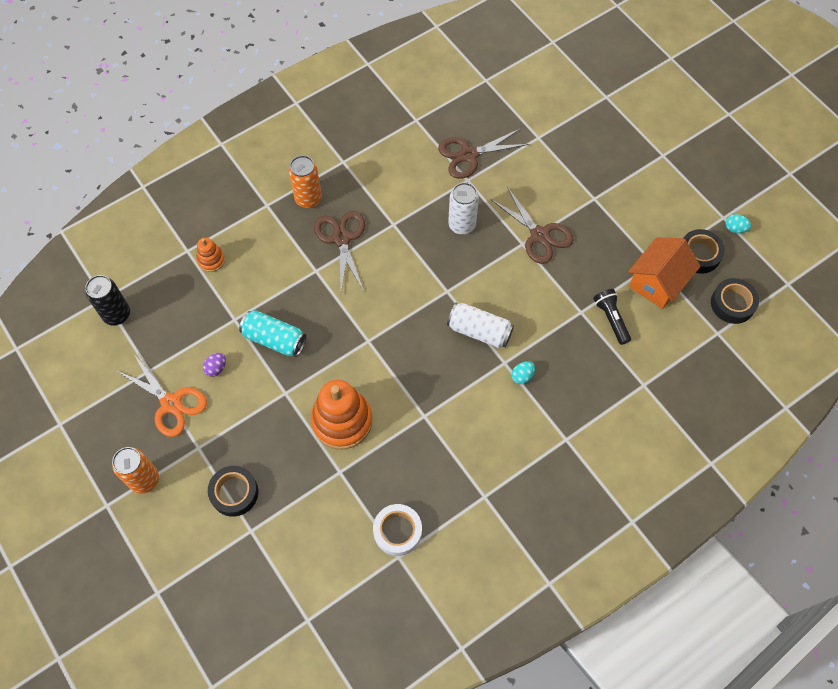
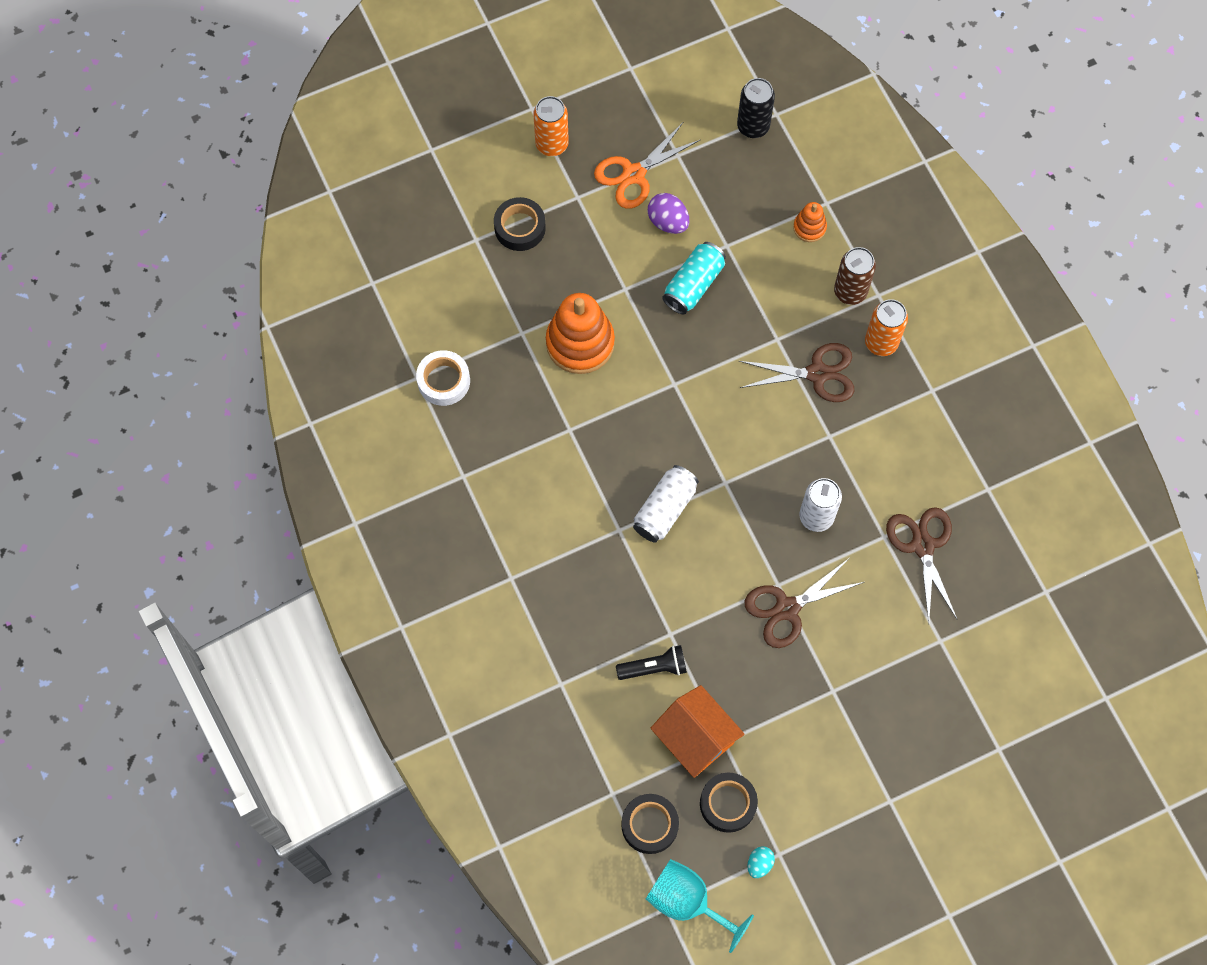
camera: 100 degrees right, 5 degrees up
purple egg [203,353,226,377] -> purple egg [648,193,689,234], size x1.59
turquoise egg [511,361,535,384] -> none
none -> turquoise goblet [646,859,754,953]
none -> brown can [834,247,876,305]

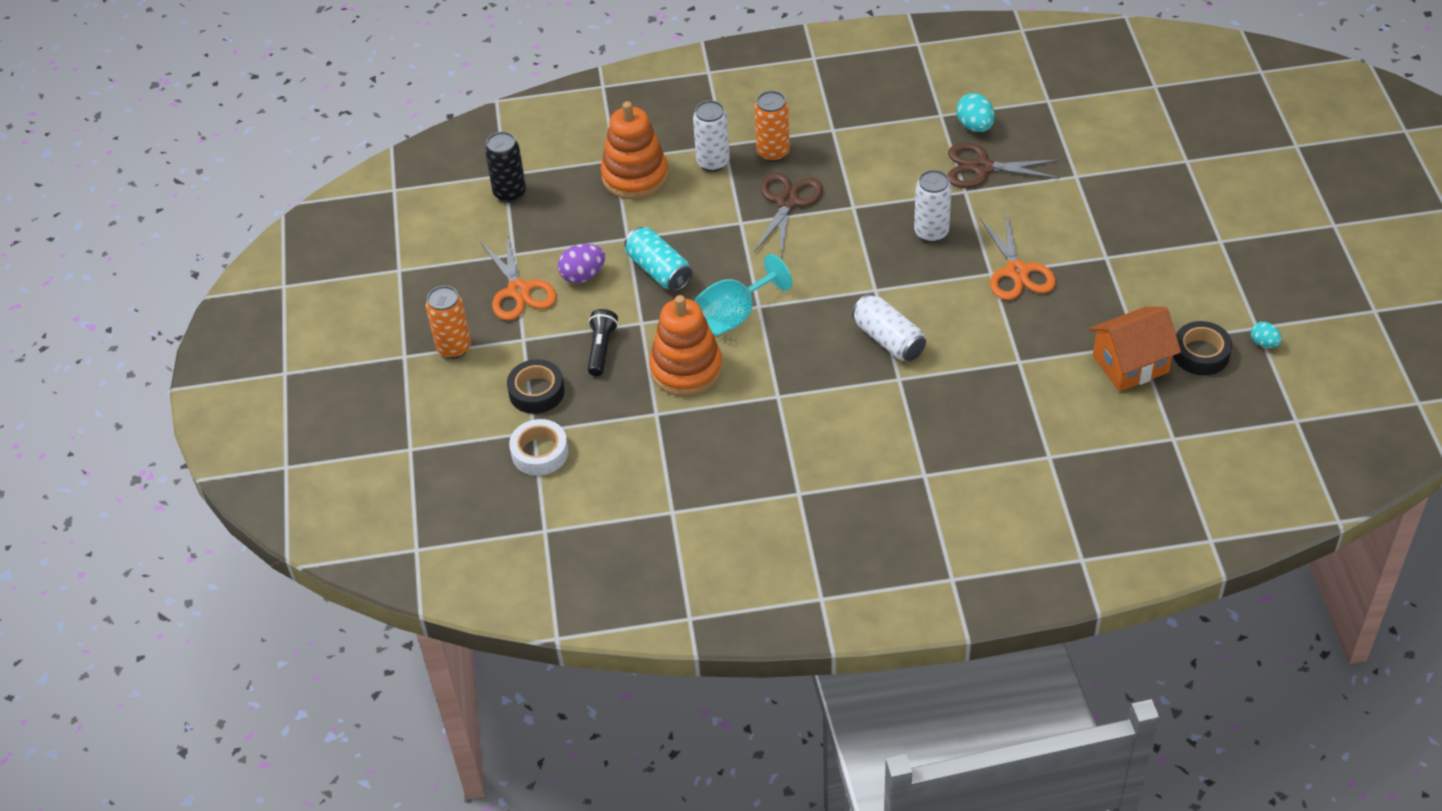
camera: 70 degrees left, 20 degrees down
white tape [416,350,470,406] -> white tape moved to [509,419,569,476]
black flashlight [616,645,687,680] -> black flashlight moved to [588,309,618,376]
black tape [621,794,679,854] -> none
turquoise goblet [646,859,754,953] -> turquoise goblet moved to [695,254,792,335]
brown scissors [745,559,864,648] -> orange scissors [980,214,1056,300]
orange stacking toy [793,202,827,242] -> orange stacking toy [601,101,668,199], size x2.03
brown can [834,247,876,305] -> white can [693,100,730,172]
none -> turquoise egg [957,93,995,132]

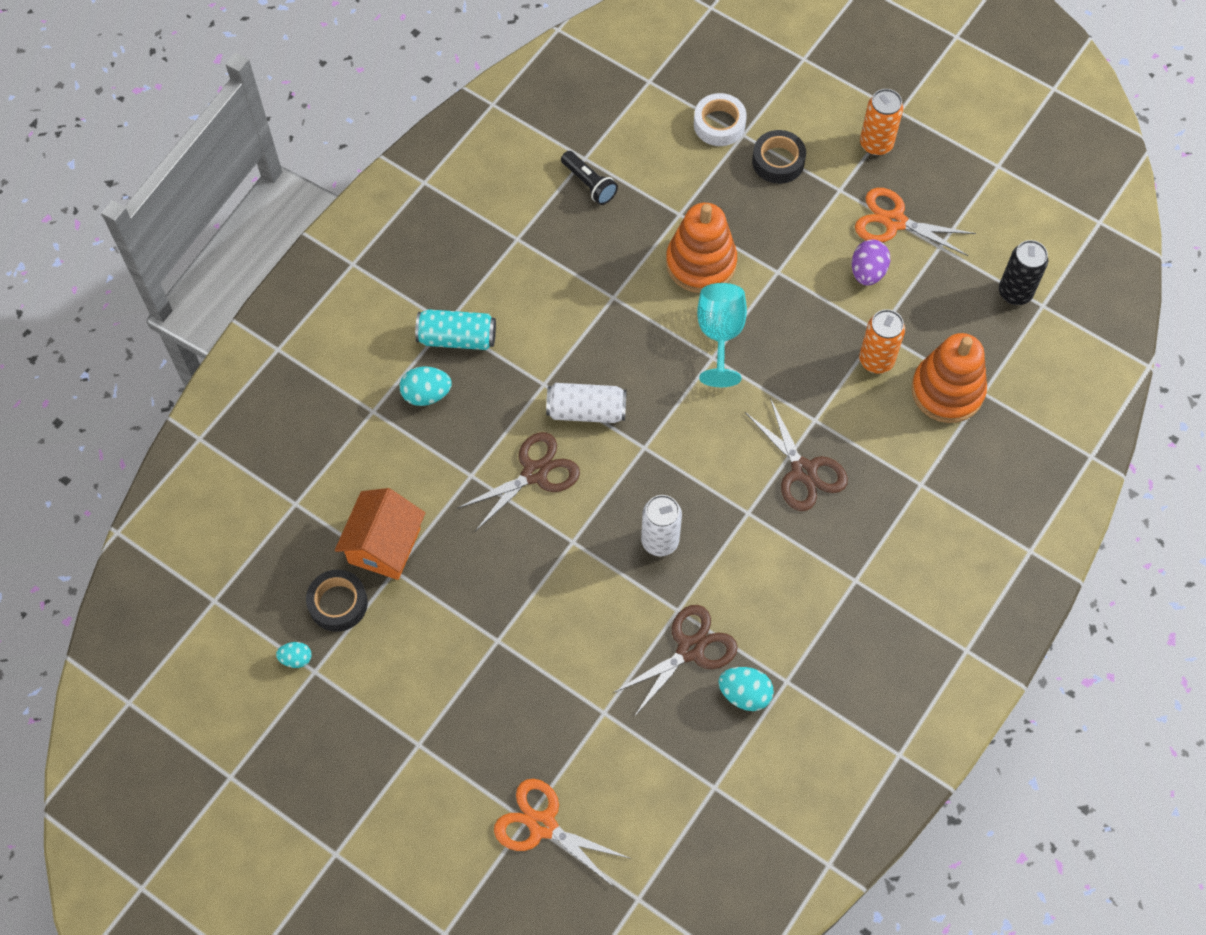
camera: 130 degrees right, 15 degrees up
black flashlight [588,309,618,376] -> black flashlight moved to [561,151,618,205]
turquoise can [625,227,692,292] -> turquoise can moved to [415,309,496,350]
white can [693,100,730,172] -> none
orange can [754,91,790,162] -> orange can moved to [859,309,905,374]
orange scissors [980,214,1056,300] -> orange scissors moved to [494,779,631,887]
none -> turquoise egg [399,366,452,406]
none -> brown scissors [458,432,580,531]

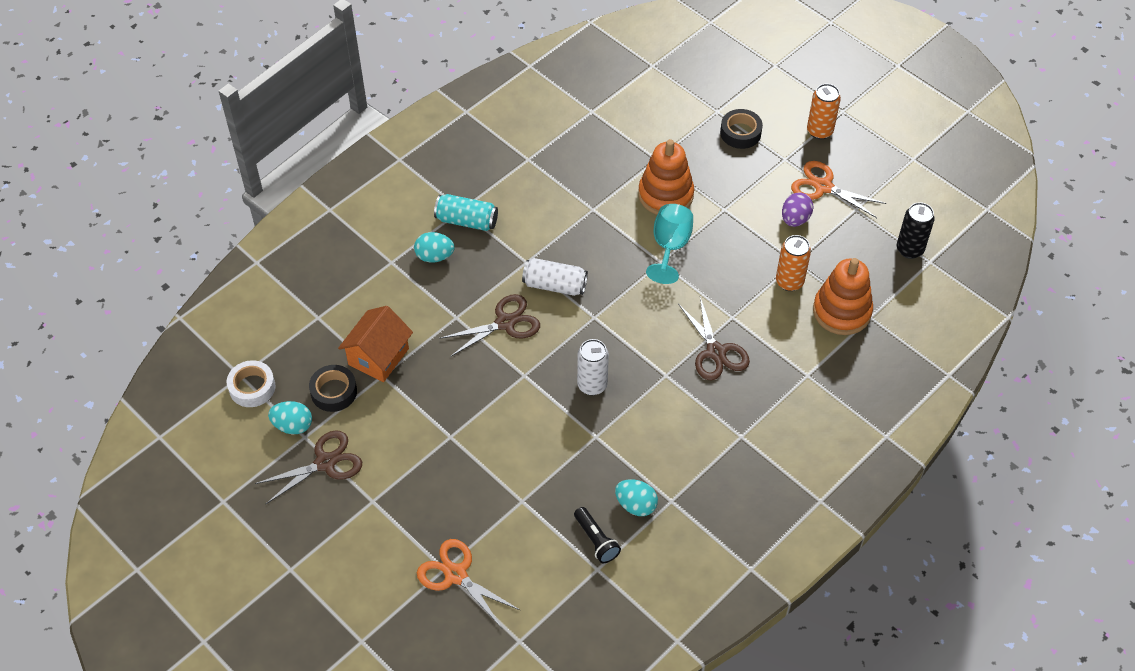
camera: 10 degrees right, 10 degrees down
turquoise egg [276,642,312,668] -> turquoise egg [268,401,312,434], size x1.59
black flashlight [561,151,618,205] -> black flashlight moved to [574,507,621,563]
brown scissors [613,605,738,717] -> brown scissors moved to [255,430,362,504]
white tape [694,93,747,146] -> white tape moved to [227,360,275,407]

